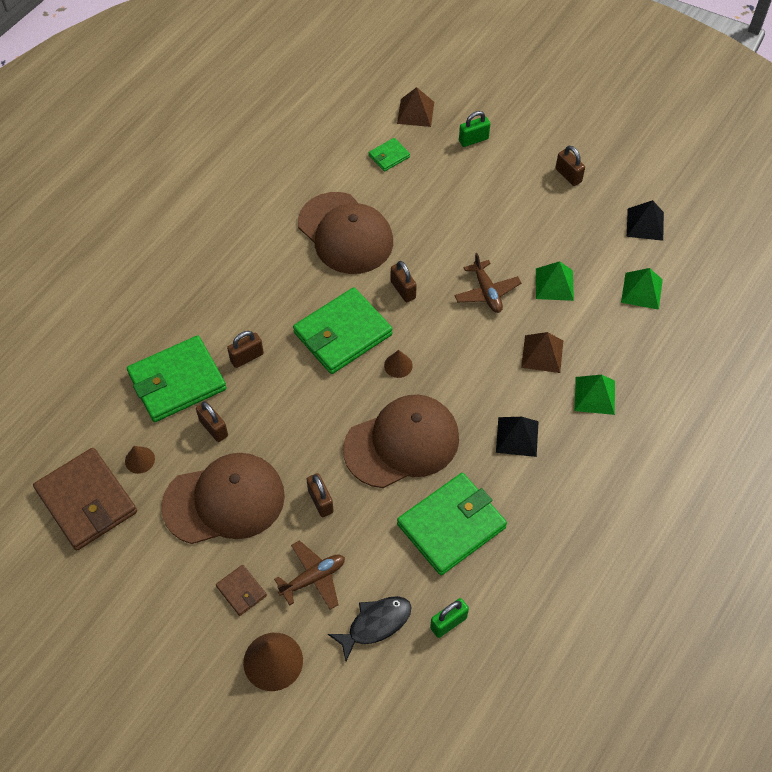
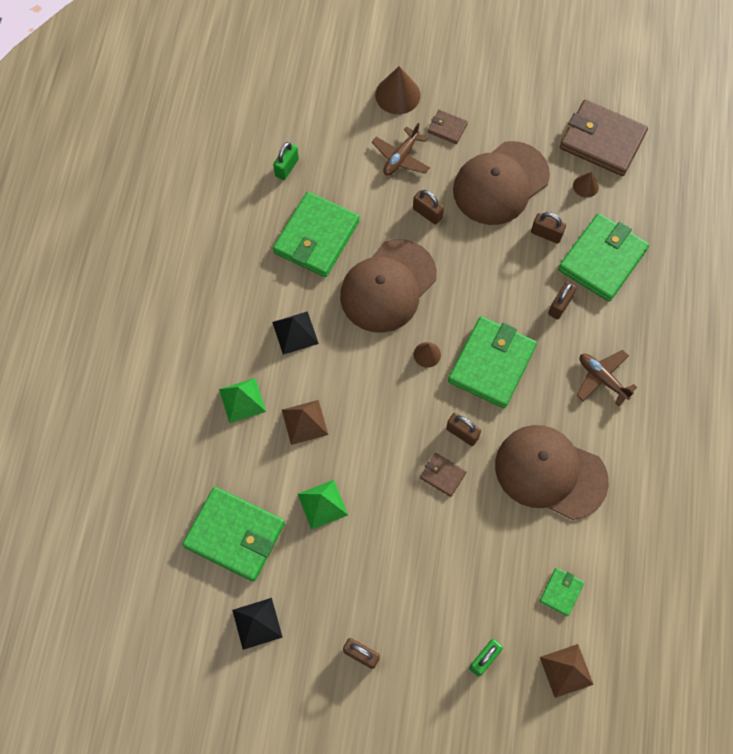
camera: 155 degrees right, 10 degrees up
black fish [328,596,412,661] -> none
brown plane [454,253,521,313] -> brown plane moved to [577,350,637,406]
green pyramid [621,268,663,310] -> green wallet [182,487,285,582]
none -> brown wallet [420,453,467,497]

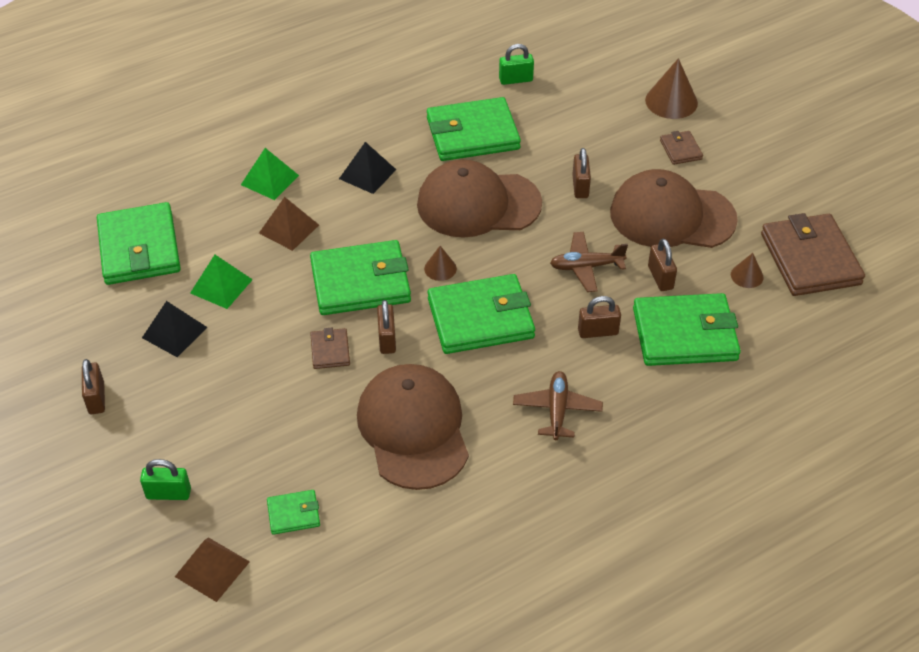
camera: 50 degrees right, 20 degrees down
black pyramid [232,598,283,650] -> black pyramid moved to [142,301,207,357]
brown plane [372,123,430,176] -> brown plane moved to [550,232,628,292]
none -> green wallet [310,240,411,315]

